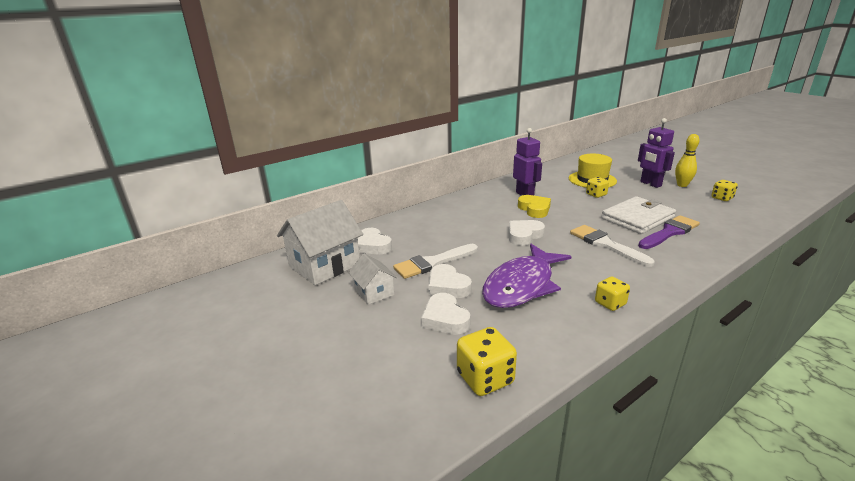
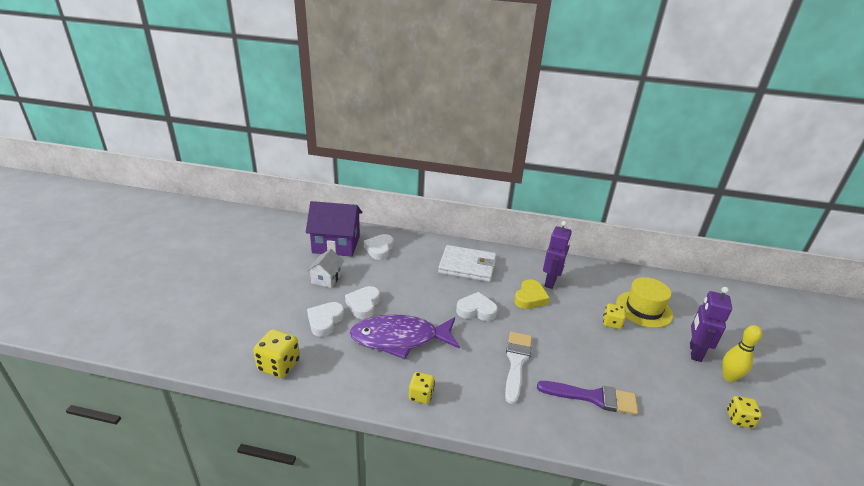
camera: 45 degrees right, 5 degrees up
white house [277,200,363,285] -> purple house [306,201,363,257]
white brush [393,244,478,279] -> none
white wallet [601,196,676,234] -> white wallet moved to [438,245,496,282]

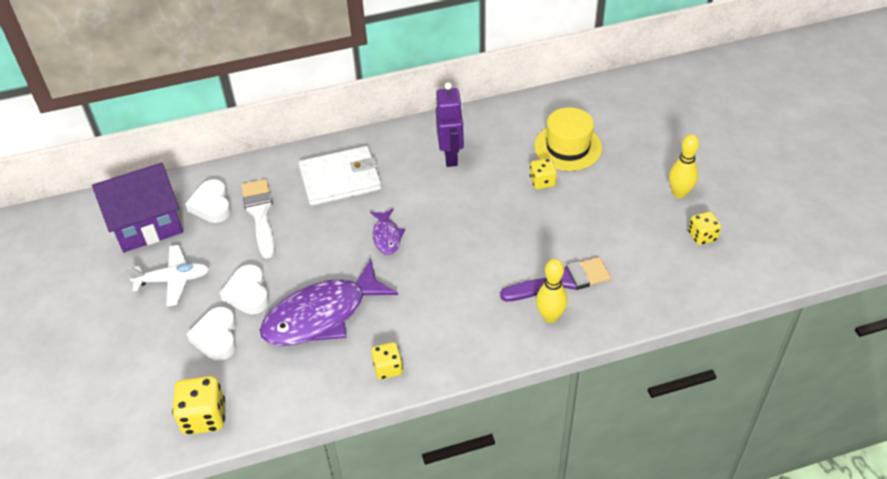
camera: 25 degrees left, 15 degrees up
white house [307,249,344,288] -> white plane [126,245,209,306]
white heart [456,292,498,321] -> purple fish [370,208,405,255]
white brush [505,332,532,404] -> white brush moved to [241,179,275,259]
yellow heart [514,279,550,309] -> none
purple robot [690,287,732,362] -> none
none -> yellow bowling pin [536,259,567,323]

